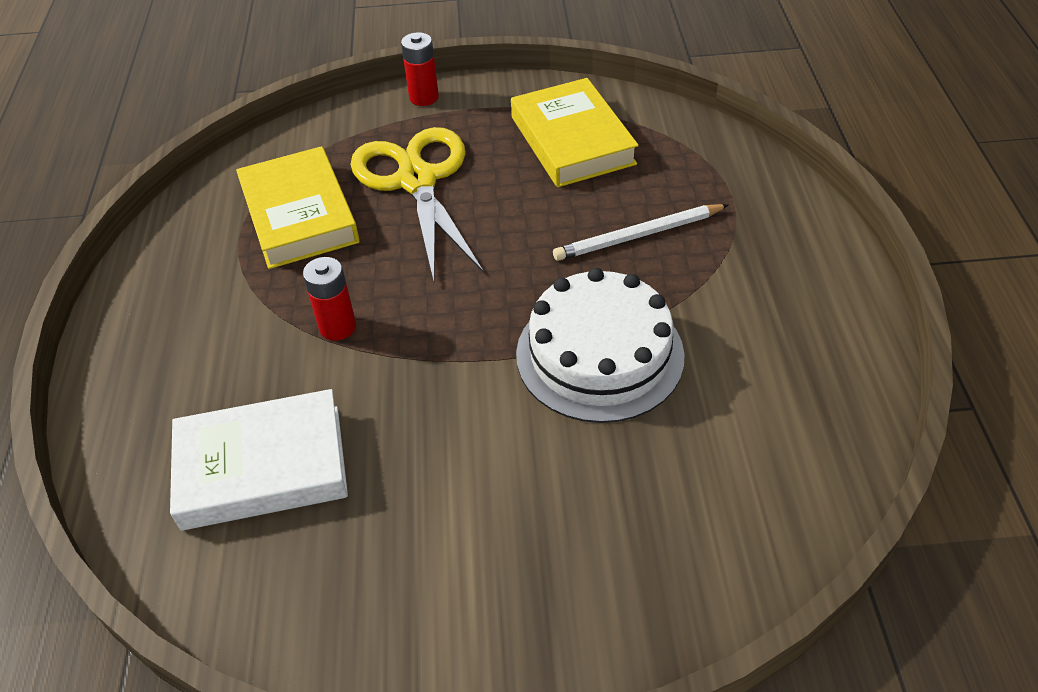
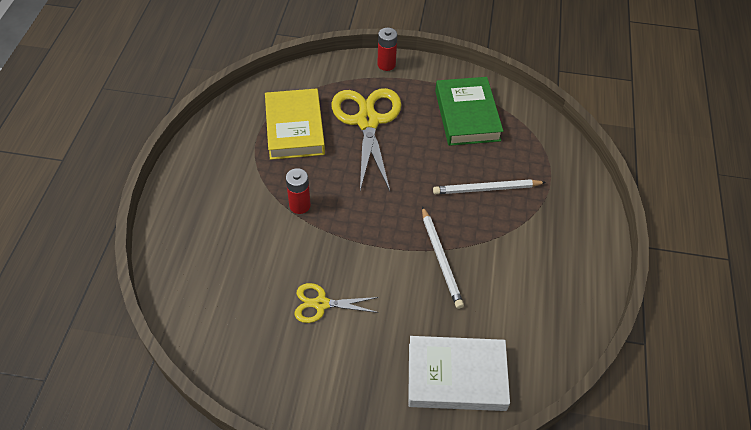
camera: 10 degrees right, 5 degrees up
white book [170,389,348,531] -> white book moved to [408,336,510,411]
yellow book [511,78,639,187] -> green book [435,77,503,146]
white cake [516,268,685,423] -> white pencil [422,206,464,309]
none -> yellow scissors [294,283,379,323]

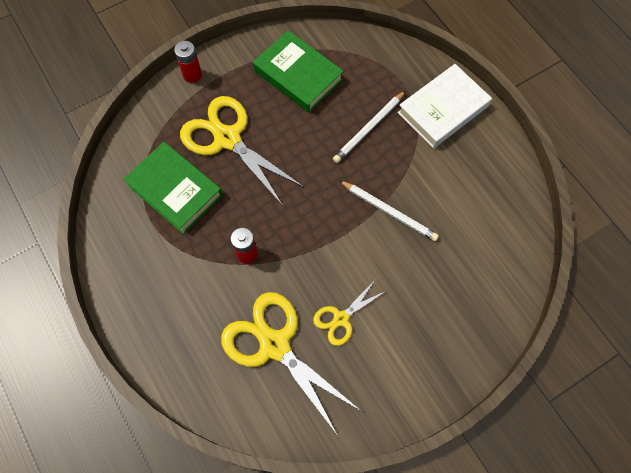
camera: 40 degrees left, 15 degrees up
yellow book [265,88,325,160] -> green book [123,142,223,234]
white book [408,336,510,411] -> white book moved to [398,64,492,149]
none -> yellow scissors [221,292,361,436]

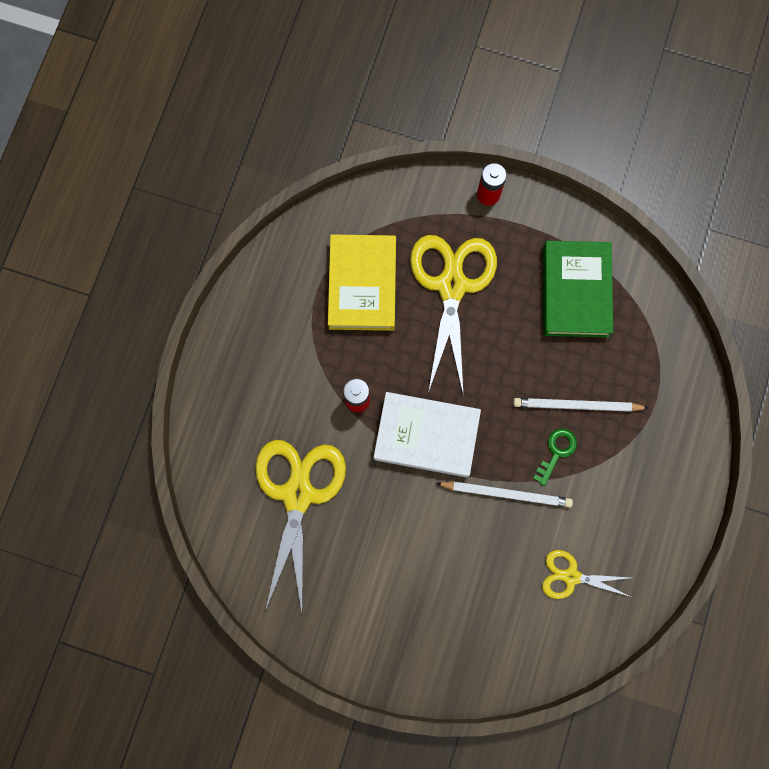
camera: 50 degrees right, 10 degrees up
green book [123,142,223,234] -> yellow book [328,234,396,331]
yellow scissors [313,280,386,346] -> yellow scissors moved to [542,550,631,599]
white pencil [339,180,439,241] -> white pencil turned 75 degrees counterclockwise [436,481,573,508]
white book [398,64,492,149] -> white book moved to [374,392,481,478]
none -> green key [533,428,577,486]

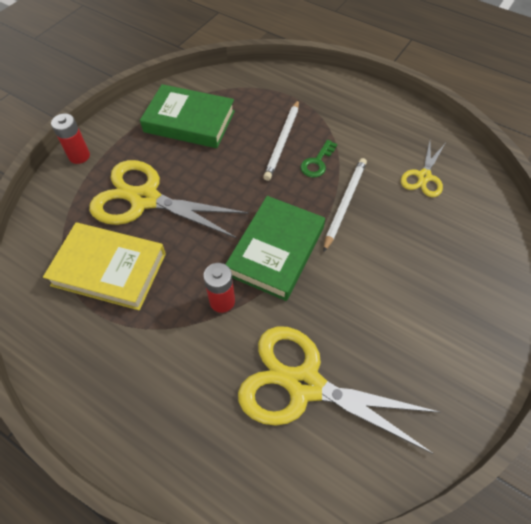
camera: 75 degrees left, 20 degrees down
white book [374,392,481,478] -> green book [225,196,325,301]
green key [533,428,577,486] -> green key turned 105 degrees counterclockwise [300,140,337,178]

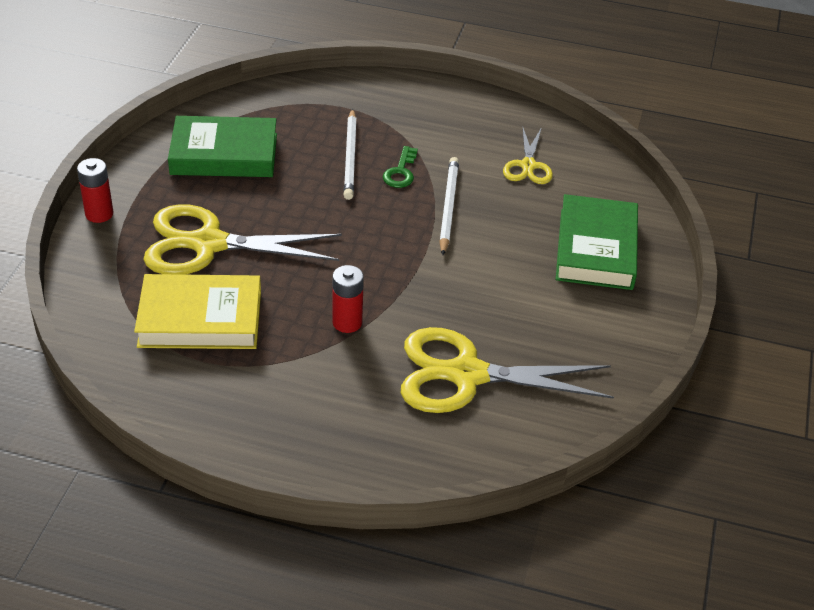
camera: 20 degrees left, 15 degrees down
green book [225,196,325,301] -> green book moved to [556,194,638,290]

